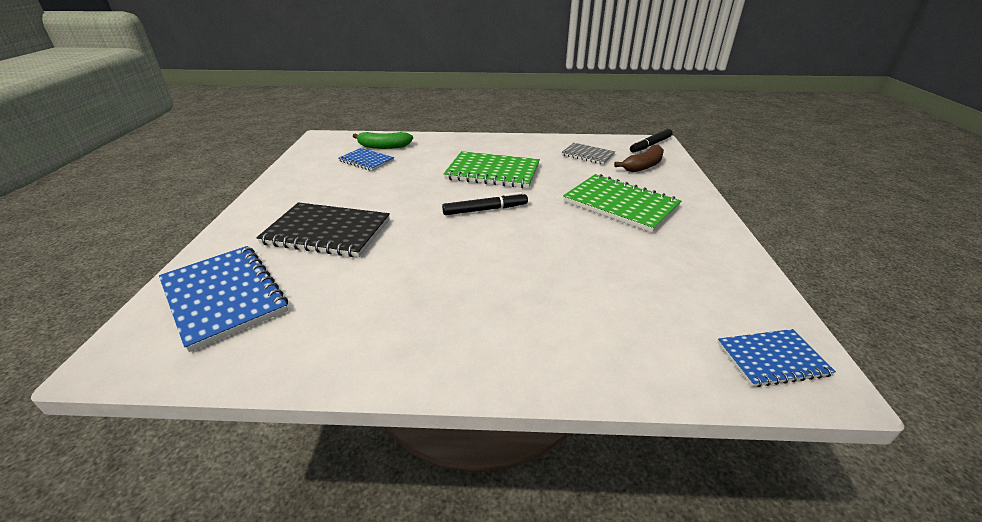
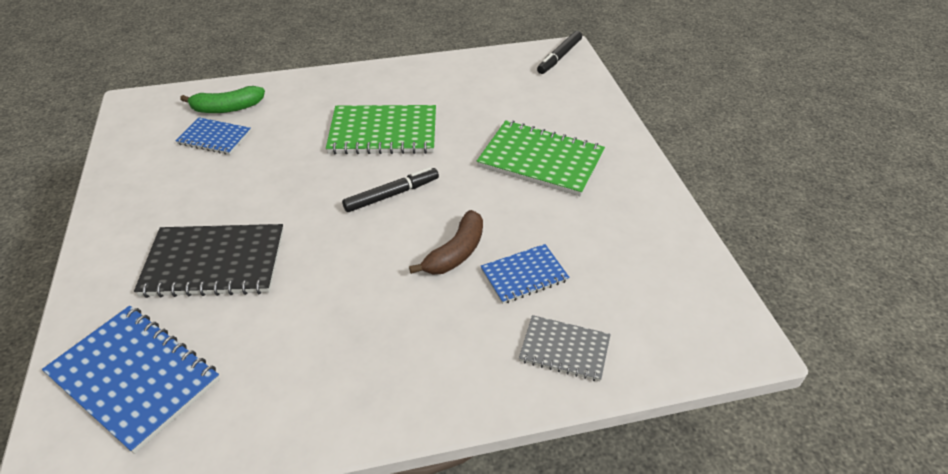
camera: 15 degrees left, 10 degrees up
grey notebook [561,143,615,165] -> grey notebook moved to [519,315,611,381]
brown banana [614,145,664,172] -> brown banana moved to [409,210,483,275]
blue notebook [717,329,836,387] -> blue notebook moved to [480,244,570,304]

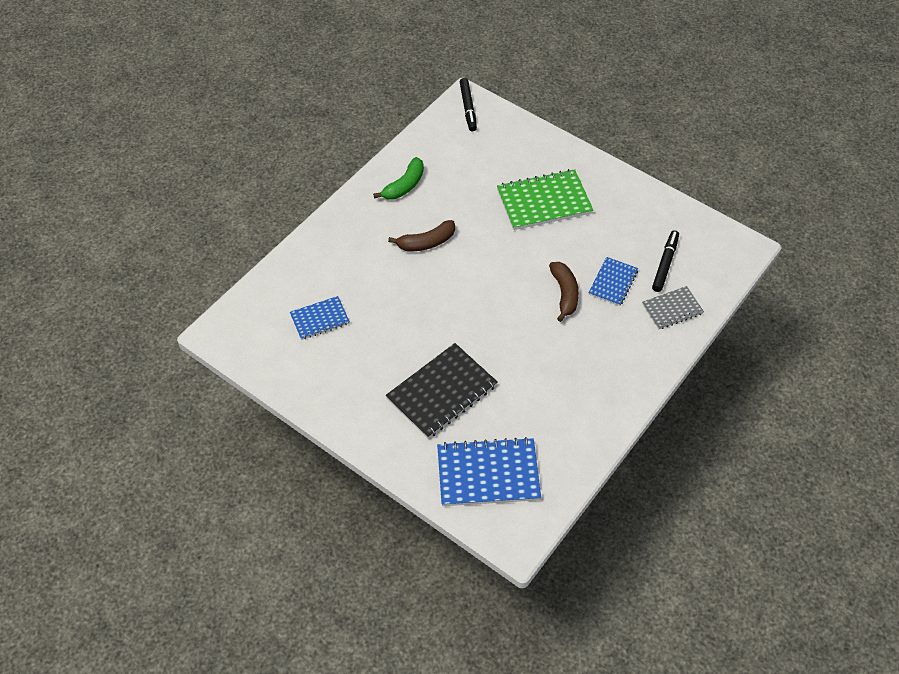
camera: 40 degrees left, 10 degrees up
green banana [180,86,265,113] -> green banana moved to [373,157,424,200]
green notebook [326,105,436,154] -> brown banana [388,220,455,251]
black marker [342,167,439,212] -> black marker moved to [652,230,679,292]

